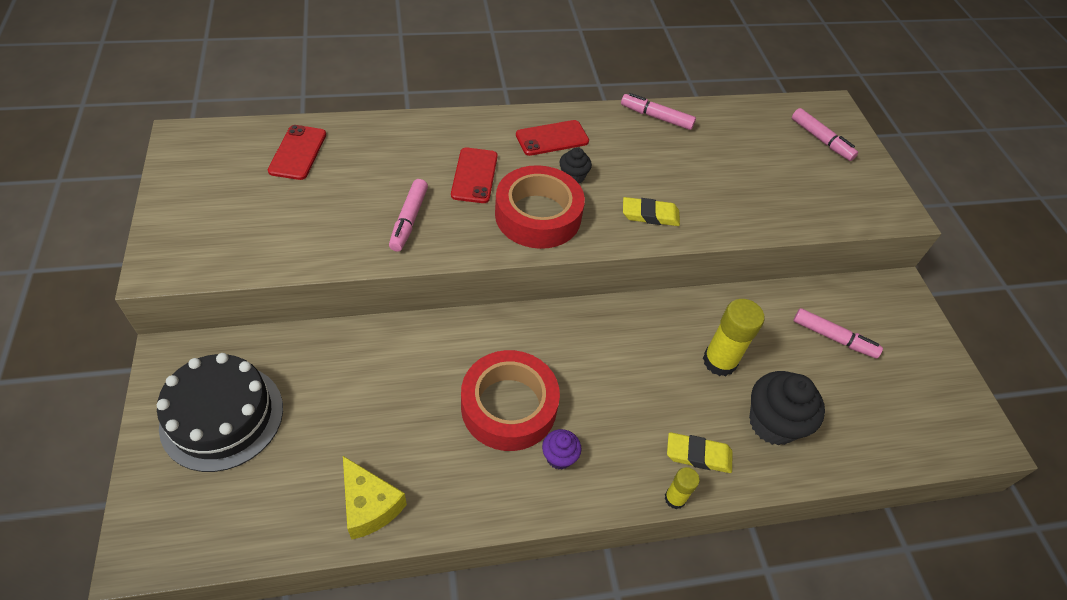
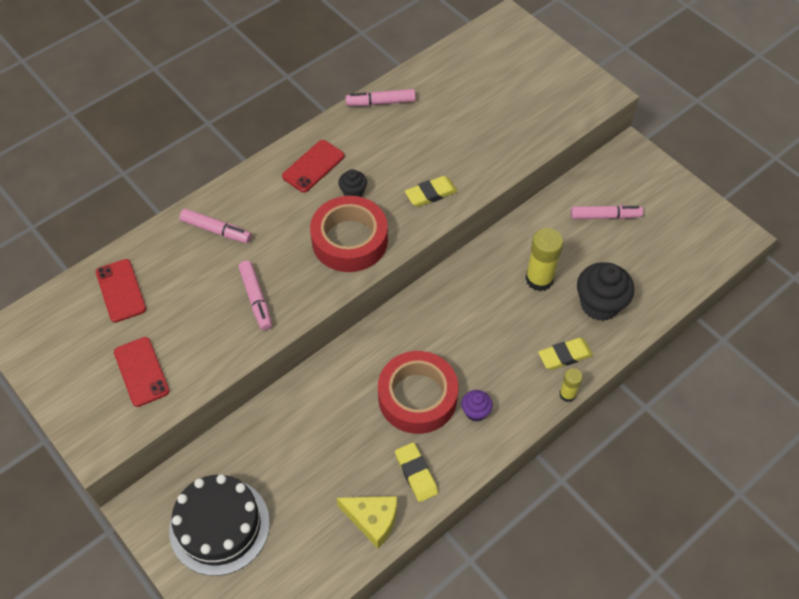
camera: 25 degrees left, 5 degrees up
red phone [451,147,498,203] -> red phone moved to [114,337,170,407]
pink marker [792,108,858,161] -> pink marker moved to [180,209,252,243]
none -> yellow eraser [395,442,438,502]

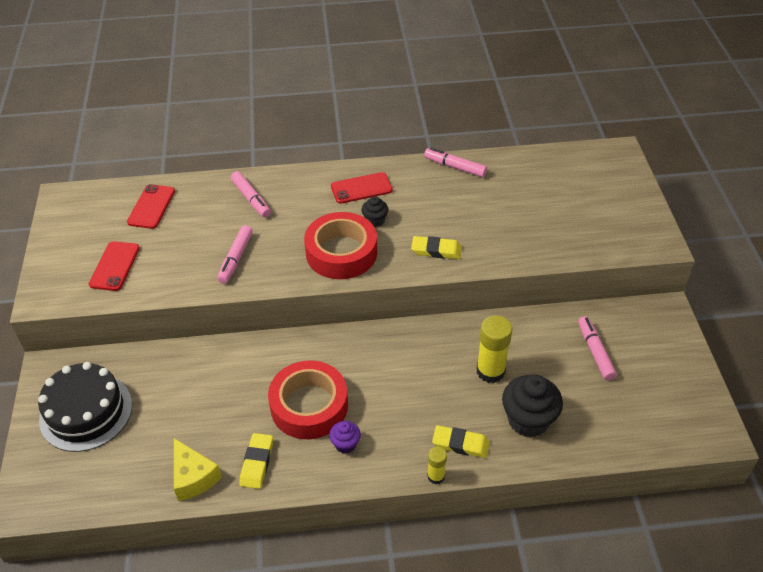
camera: 35 degrees right, 10 degrees down
pink marker [571,205,643,219] -> pink marker turned 135 degrees counterclockwise [578,316,617,380]

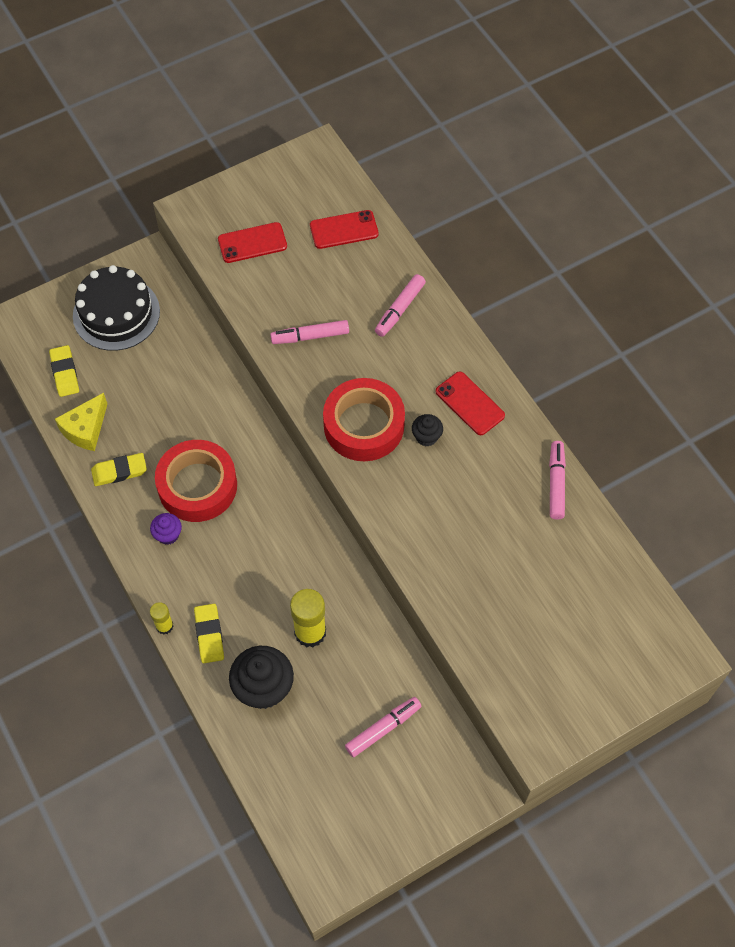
camera: 65 degrees right, 15 degrees up
yellow eraser [411,236,462,259] -> yellow eraser moved to [49,345,79,397]

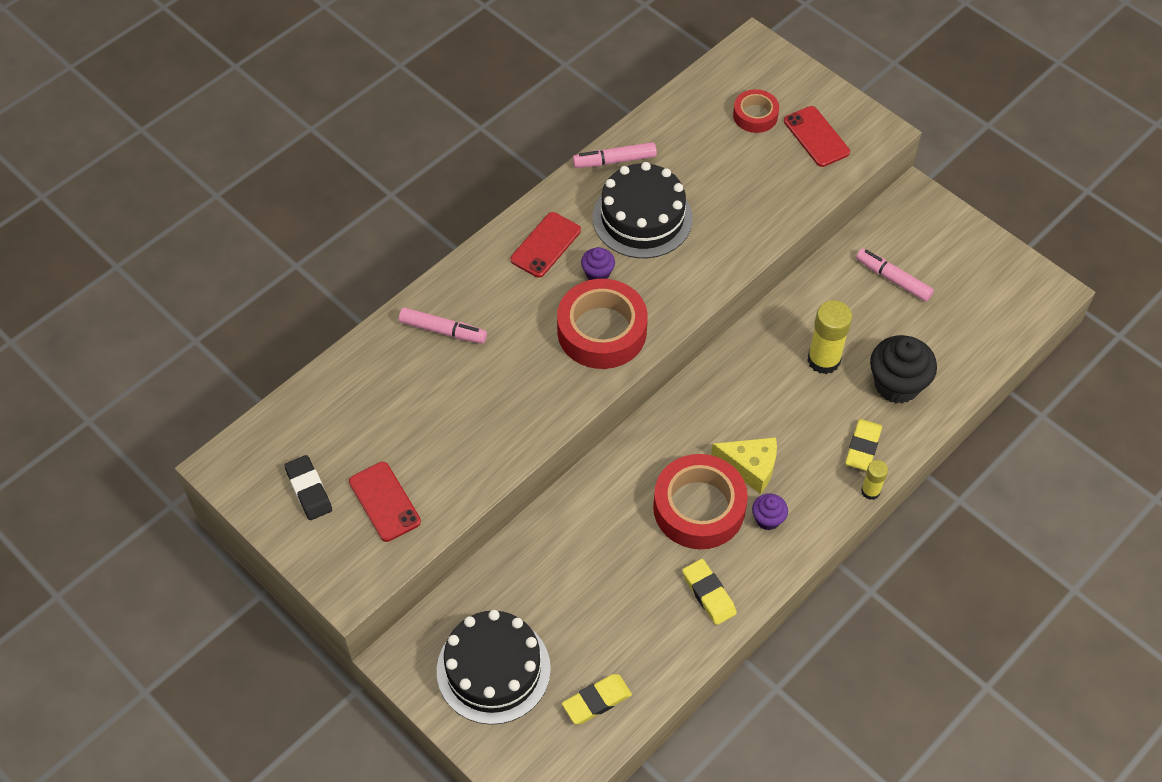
camera: 105 degrees left, 5 degrees down
yellow cheese [55,393,107,451] -> yellow cheese moved to [711,437,777,494]
yellow eraser [194,604,224,663] -> yellow eraser turned 45 degrees counterclockwise [845,419,882,471]
pink marker [270,320,349,344] -> none
red phone [310,210,379,249] -> red phone moved to [784,106,850,167]
black cupcake [412,414,443,447] -> purple cupcake [581,247,615,280]
none -> black eraser [284,455,332,520]
none -> black cake [593,162,693,258]
none -> red tape [733,89,779,133]

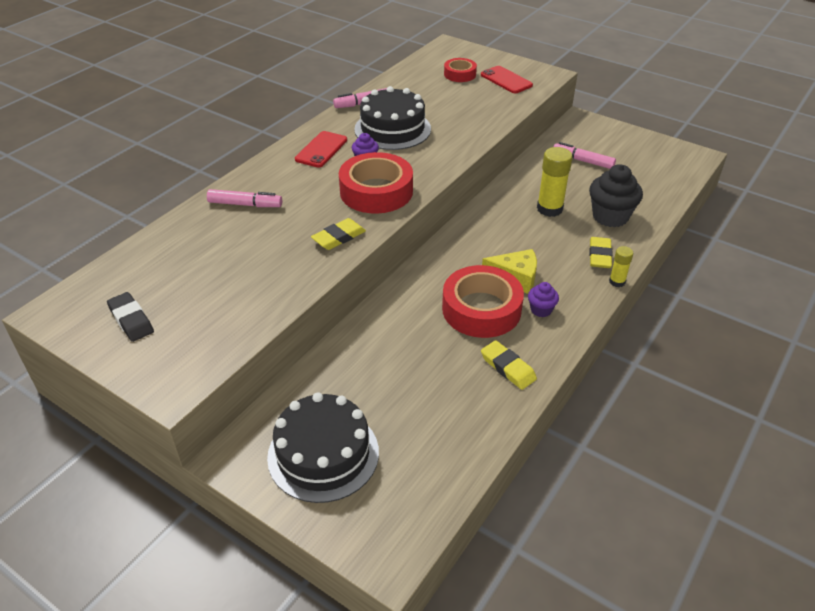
camera: 10 degrees left, 15 degrees down
red phone [349,462,421,542] -> none
yellow eraser [562,674,632,724] -> yellow eraser moved to [311,218,366,250]

